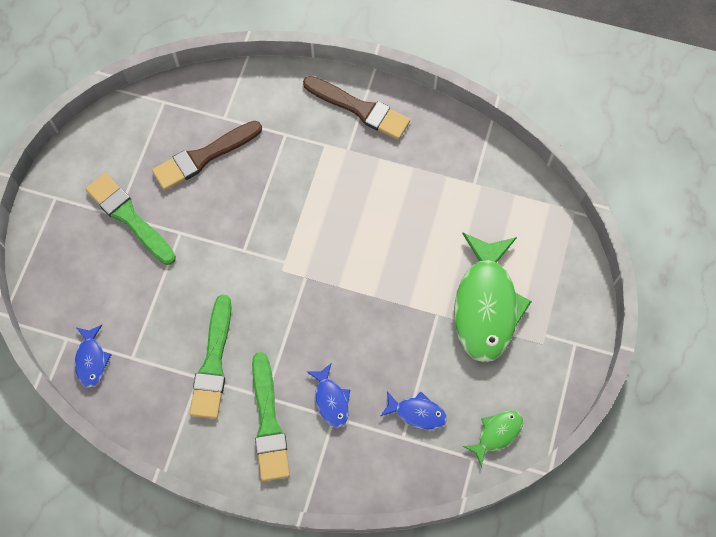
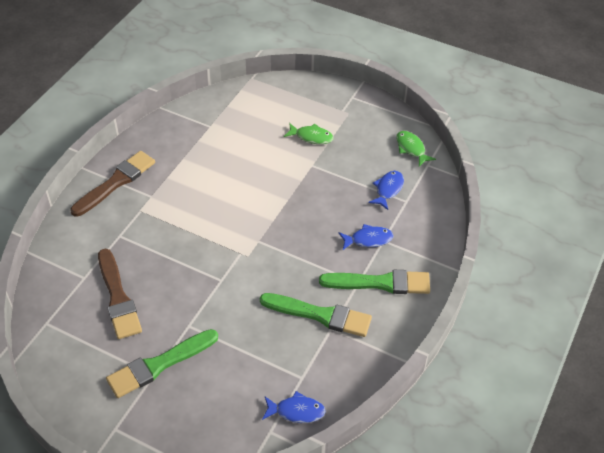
camera: 80 degrees left, 20 degrees down
green fish [454,233,532,363] -> green fish [284,123,334,144], size x0.47

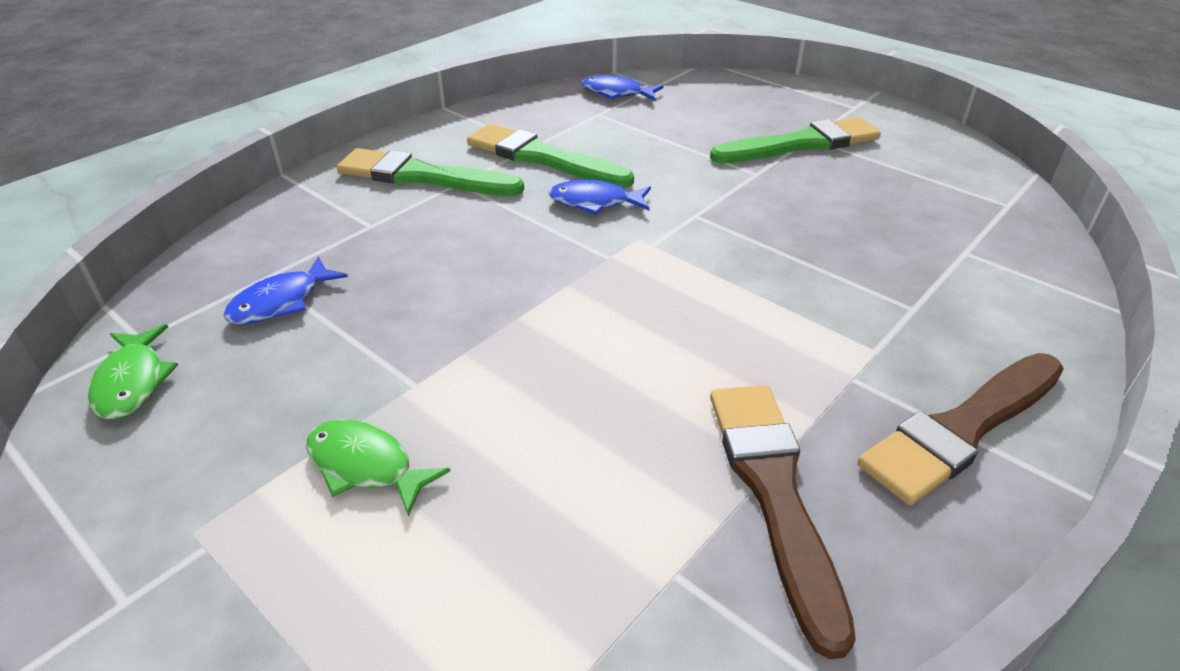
camera: 165 degrees left, 10 degrees down
brown brush [98,249,142,339] -> brown brush moved to [710,385,856,659]
blue fish [339,224,394,250] -> blue fish moved to [549,180,651,215]

